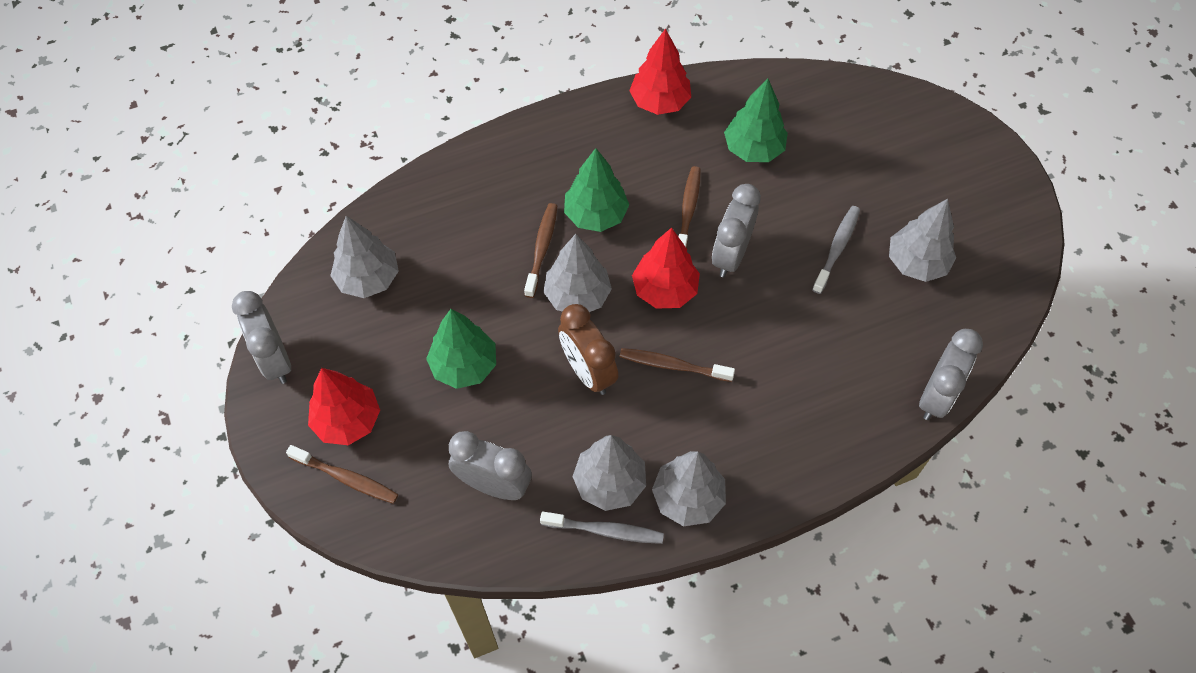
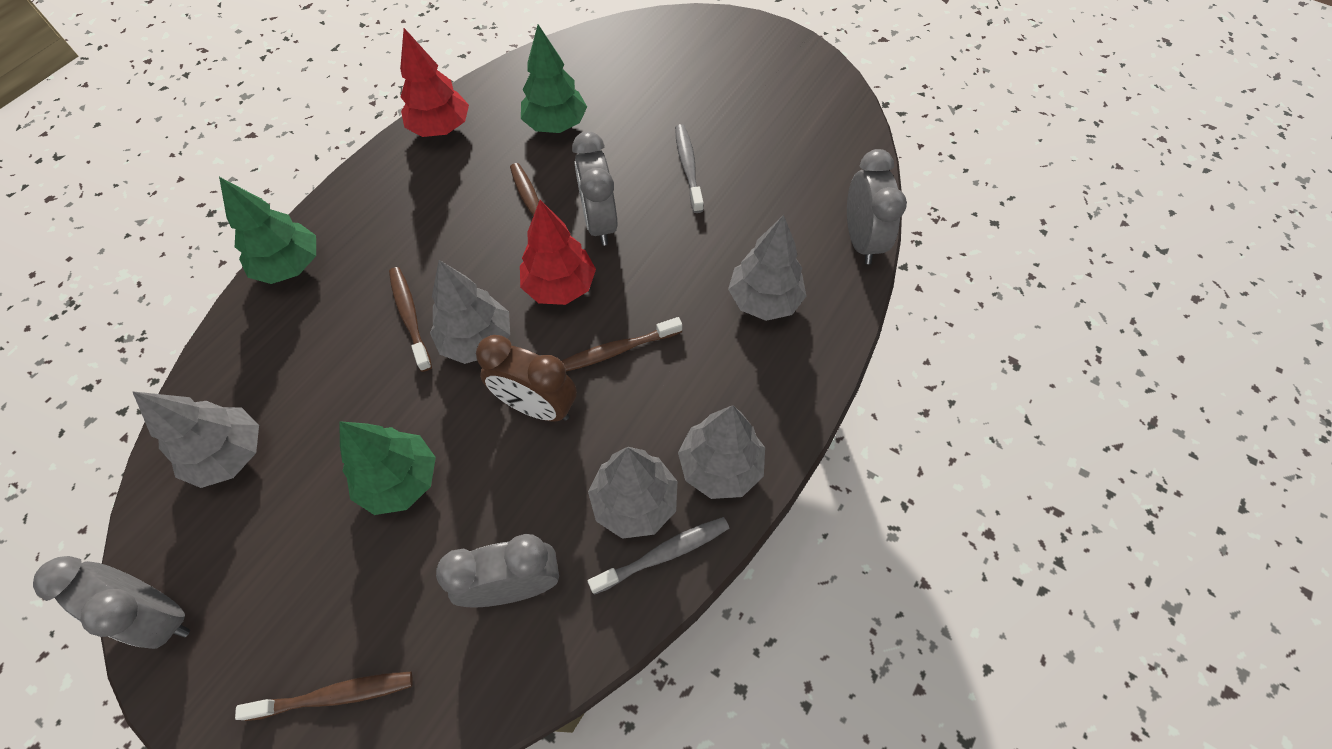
camera: 35 degrees left, 0 degrees up
red tree [308,368,380,445] -> none
green tree [564,148,629,232] -> green tree moved to [219,177,316,284]
grey tree [889,199,956,282] -> grey tree moved to [728,215,806,321]

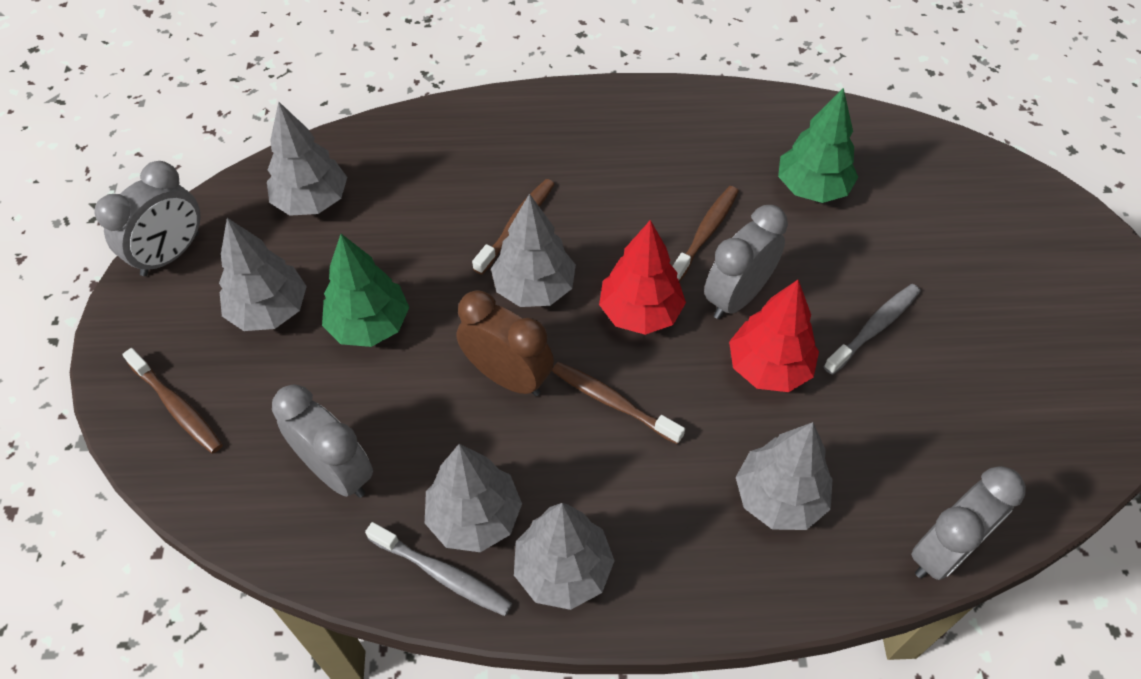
camera: 55 degrees right, 5 degrees down
grey clock [33,556,190,649] -> grey clock turned 135 degrees counterclockwise [94,161,201,276]
green tree [219,177,316,284] -> none
red tree [400,28,469,137] -> red tree moved to [729,280,819,392]
brown clock [476,335,577,422] -> brown clock turned 135 degrees clockwise [456,290,554,396]
none -> grey tree [219,218,307,331]

